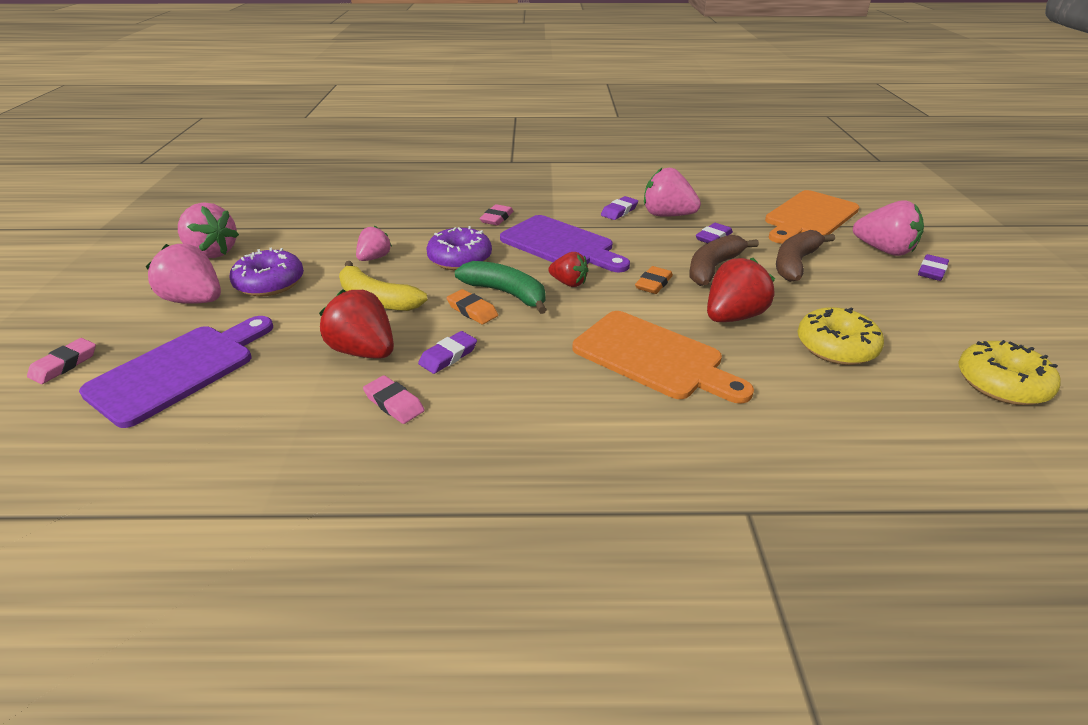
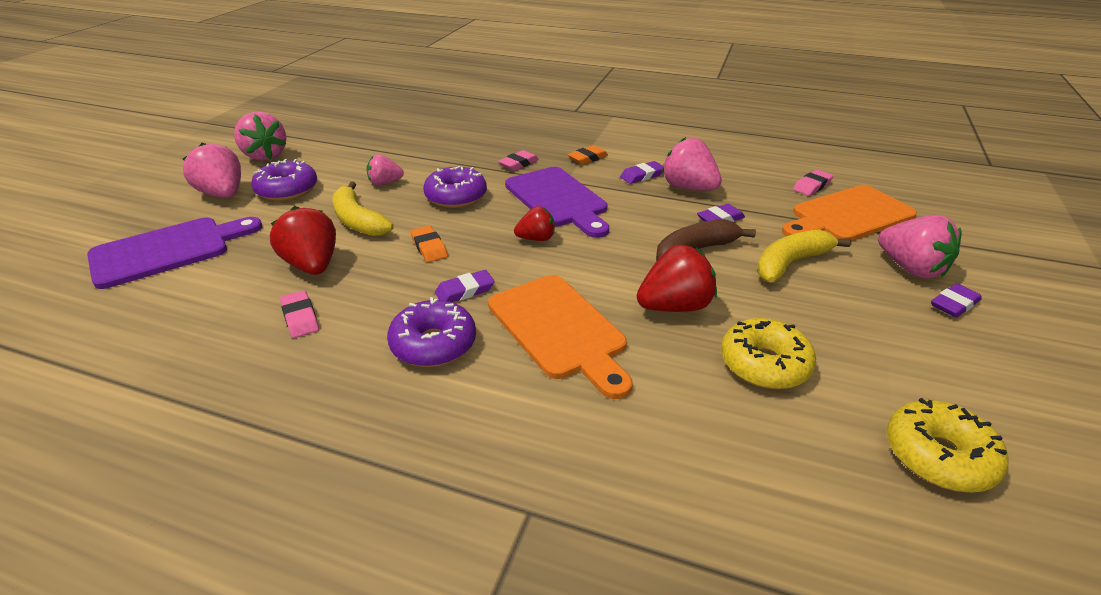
camera: 20 degrees right, 0 degrees up
pink eraser [27,338,96,384] -> pink eraser moved to [793,170,833,196]
pink strawberry [356,226,392,261] -> pink strawberry turned 150 degrees counterclockwise [366,154,404,185]
purple eraser [418,331,477,374] -> purple eraser moved to [435,270,495,302]
green banana [455,261,547,314] -> none
red strawberry [548,252,588,287] -> red strawberry turned 60 degrees counterclockwise [514,206,555,241]
orange eraser [635,266,673,294] -> orange eraser moved to [568,145,608,165]
brown banana [776,230,835,282] -> yellow banana [757,229,851,282]
none -> purple donut [387,297,476,367]

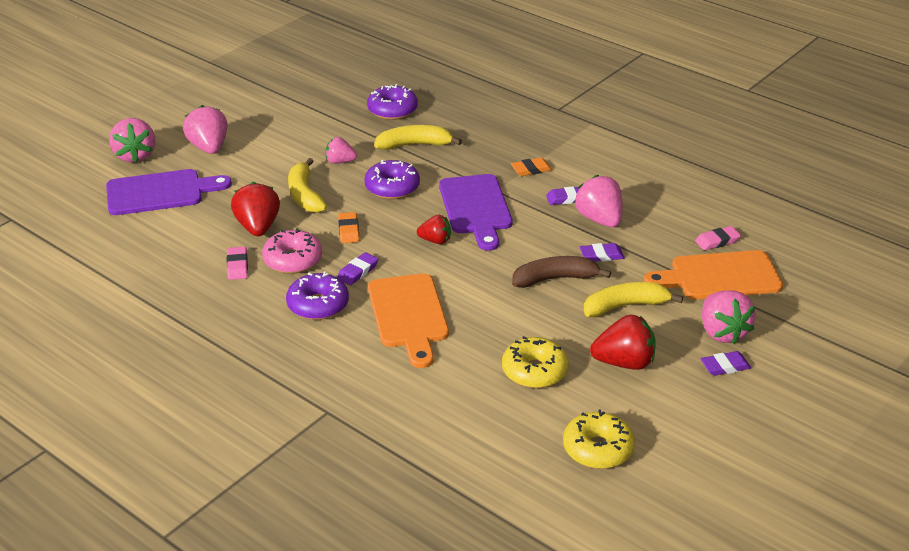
camera: 20 degrees right, 0 degrees up
pink strawberry [234,112,287,161] -> pink strawberry moved to [109,118,155,163]
purple donut [251,159,317,201] -> purple donut moved to [367,84,418,120]
purple eraser [435,270,495,302] -> purple eraser turned 45 degrees counterclockwise [337,252,378,285]
pink eraser [498,150,539,171] -> none
red strawberry [637,245,717,312] -> red strawberry moved to [590,315,656,370]
none -> pink donut [262,228,322,274]
none -> yellow banana [374,125,462,150]

